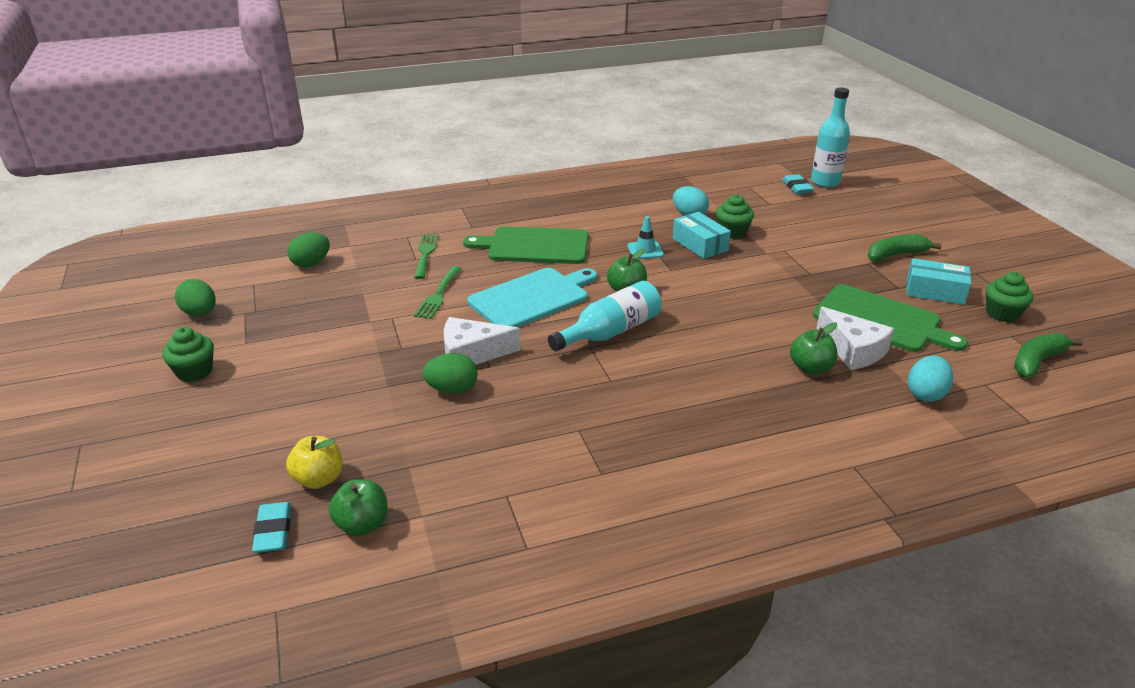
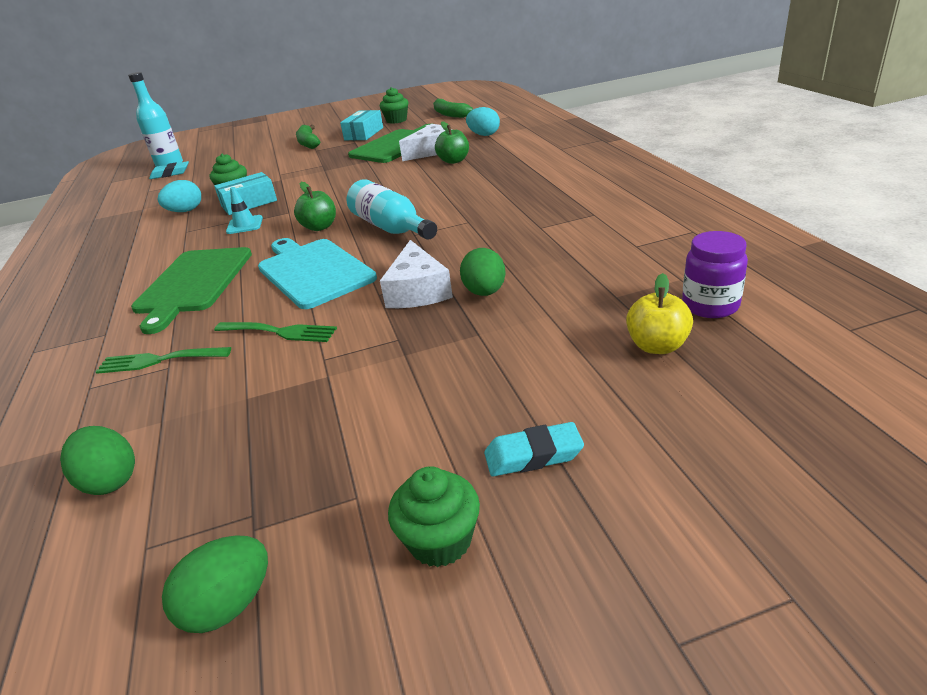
camera: 85 degrees left, 0 degrees up
turquoise eraser [252,502,291,553] -> turquoise eraser moved to [484,422,584,476]
green apple [329,479,388,536] -> purple jar [682,231,748,318]

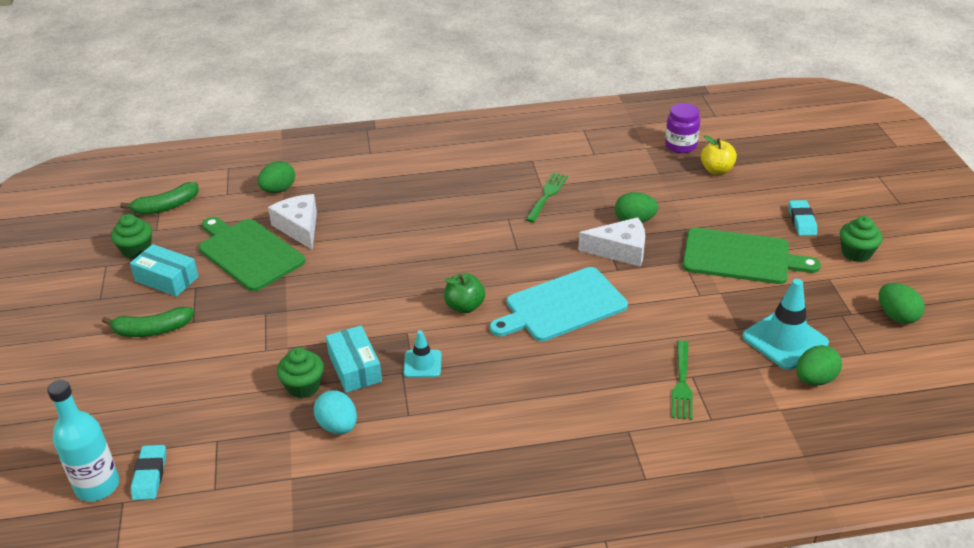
camera: 85 degrees left, 5 degrees up
green cutting board [131,247,252,334] -> green cutting board moved to [683,228,821,284]
green fork [214,322,337,342] -> green fork moved to [526,172,568,222]
turquoise bottle [347,179,437,240] -> none
green apple [435,121,469,164] -> none
turquoise egg [466,107,500,136] -> green egg [257,161,295,193]
none -> turquoise traffic cone [742,279,829,370]

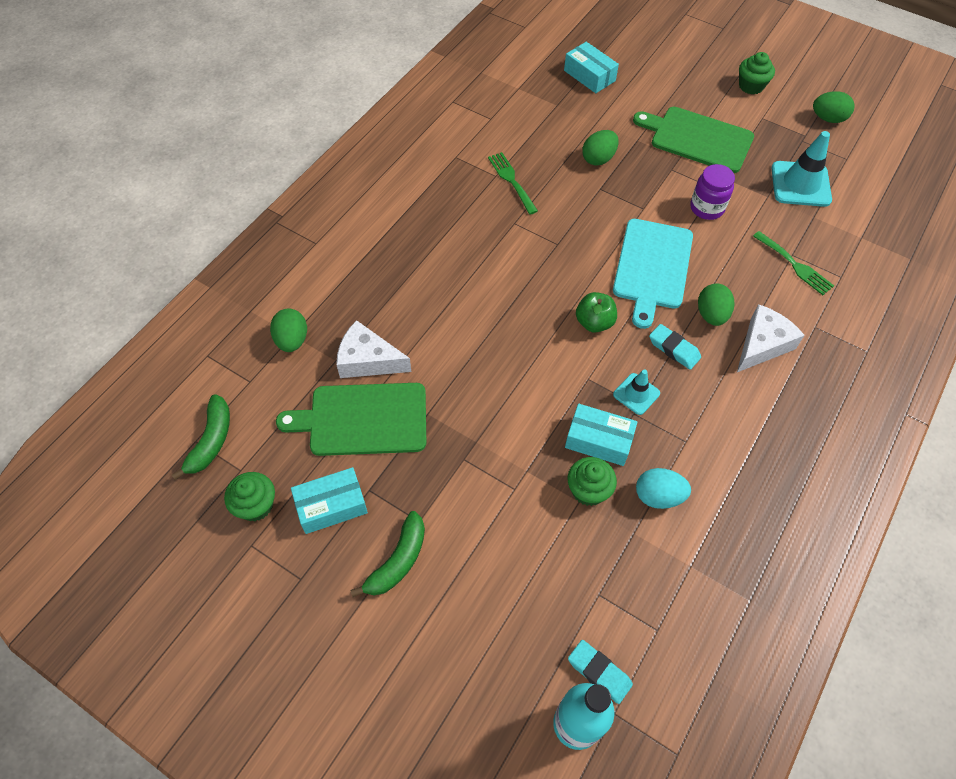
camera: 50 degrees left, 20 degrees up
white cheese [578,217,645,267] -> white cheese moved to [737,304,805,372]
purple jar [665,103,700,153] -> purple jar moved to [690,164,735,220]
green cutting board [683,228,821,284] -> green cutting board turned 120 degrees counterclockwise [633,107,754,173]
yellow apple [701,135,737,175] -> turquoise box [564,42,619,93]
turquoise eraser [789,200,817,236] -> turquoise eraser moved to [649,324,701,370]
green egg [796,345,842,385] -> green egg moved to [698,284,734,326]

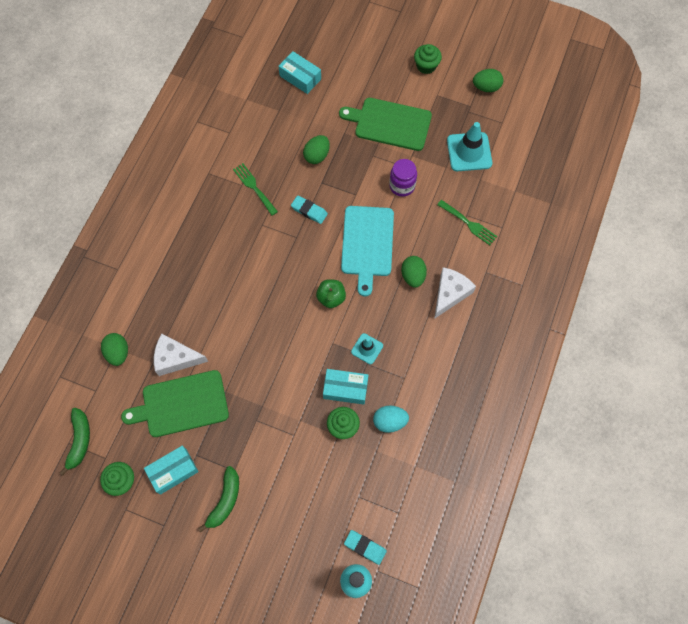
camera: 10 degrees left, 10 degrees up
turquoise eraser [649,324,701,370] -> turquoise eraser moved to [291,195,328,224]

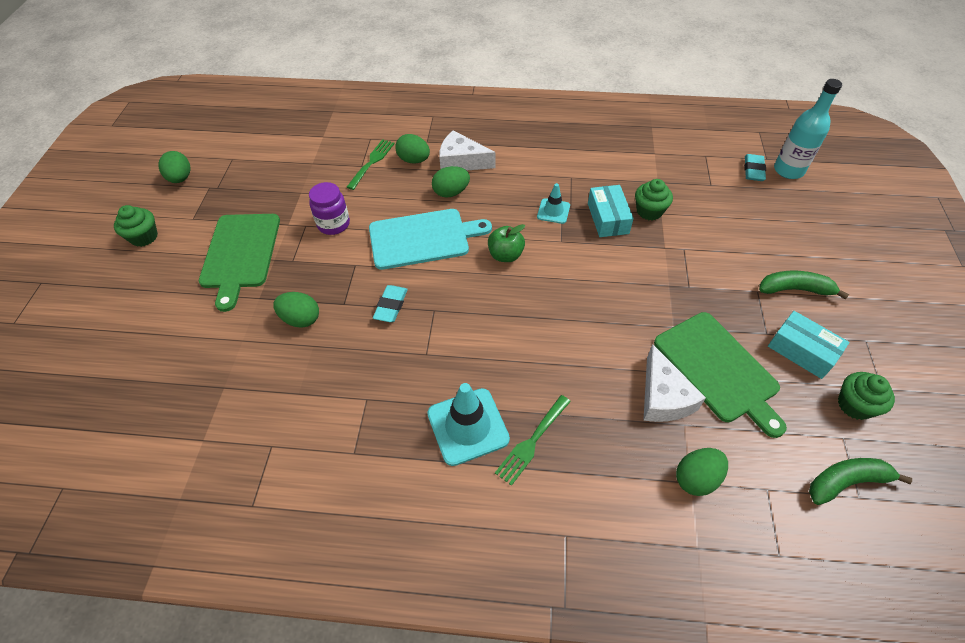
camera: 105 degrees left, 15 degrees down
green fork [233,163,278,216] -> green fork moved to [495,395,571,486]
turquoise box [278,51,321,94] -> none
turquoise egg [373,406,409,433] -> none
turquoise traffic cone [447,122,492,171] -> turquoise traffic cone moved to [427,383,510,466]
none -> green egg [395,134,430,164]

